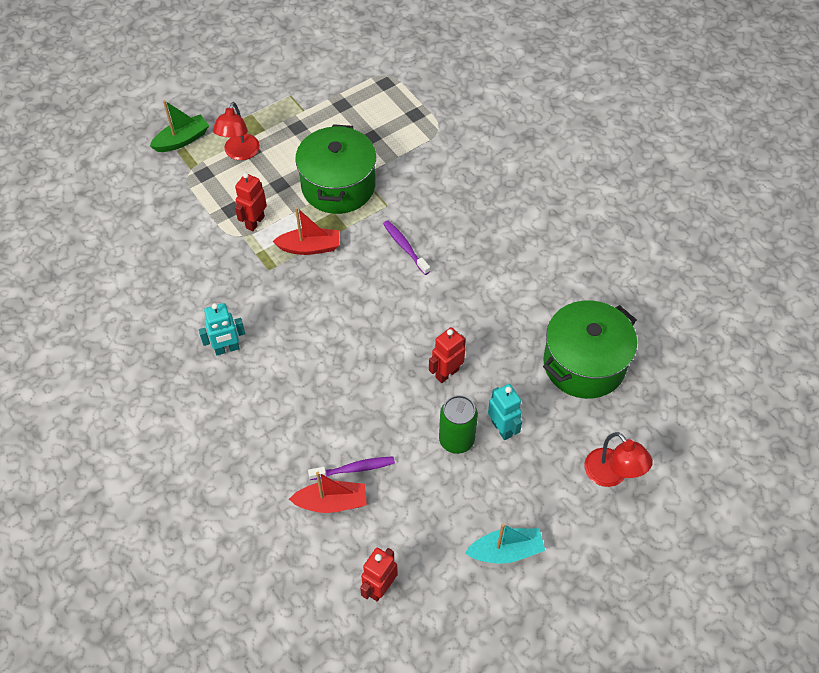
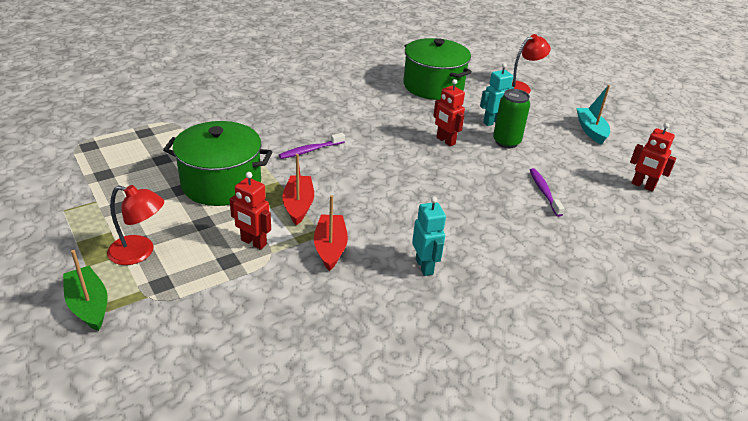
camera: 90 degrees left, 20 degrees down
red boat [289,472,367,513] -> red boat moved to [314,195,348,271]

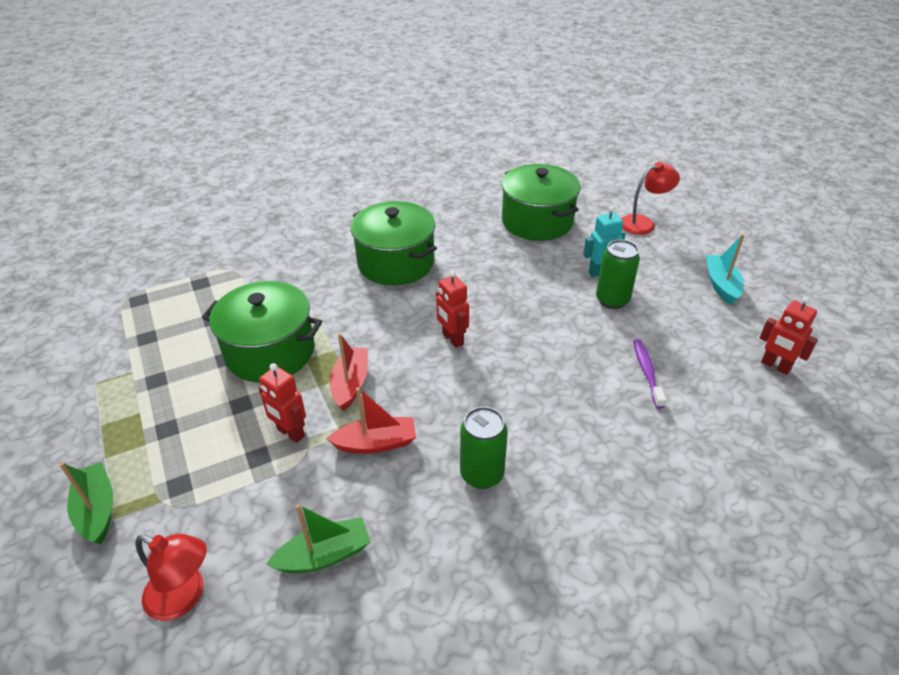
camera: 10 degrees right, 5 degrees up
red lamp [107,185,164,265] -> red lamp moved to [136,534,207,621]
purple toothbrush [279,133,345,159] -> none
red boat [314,195,348,271] -> red boat turned 75 degrees clockwise [327,387,416,454]
turquoise robot [412,197,446,276] -> green can [460,407,508,489]
red robot [433,79,465,146] -> red robot moved to [436,270,469,348]
none -> green boat [266,504,371,573]
none -> green pot [351,201,437,286]

